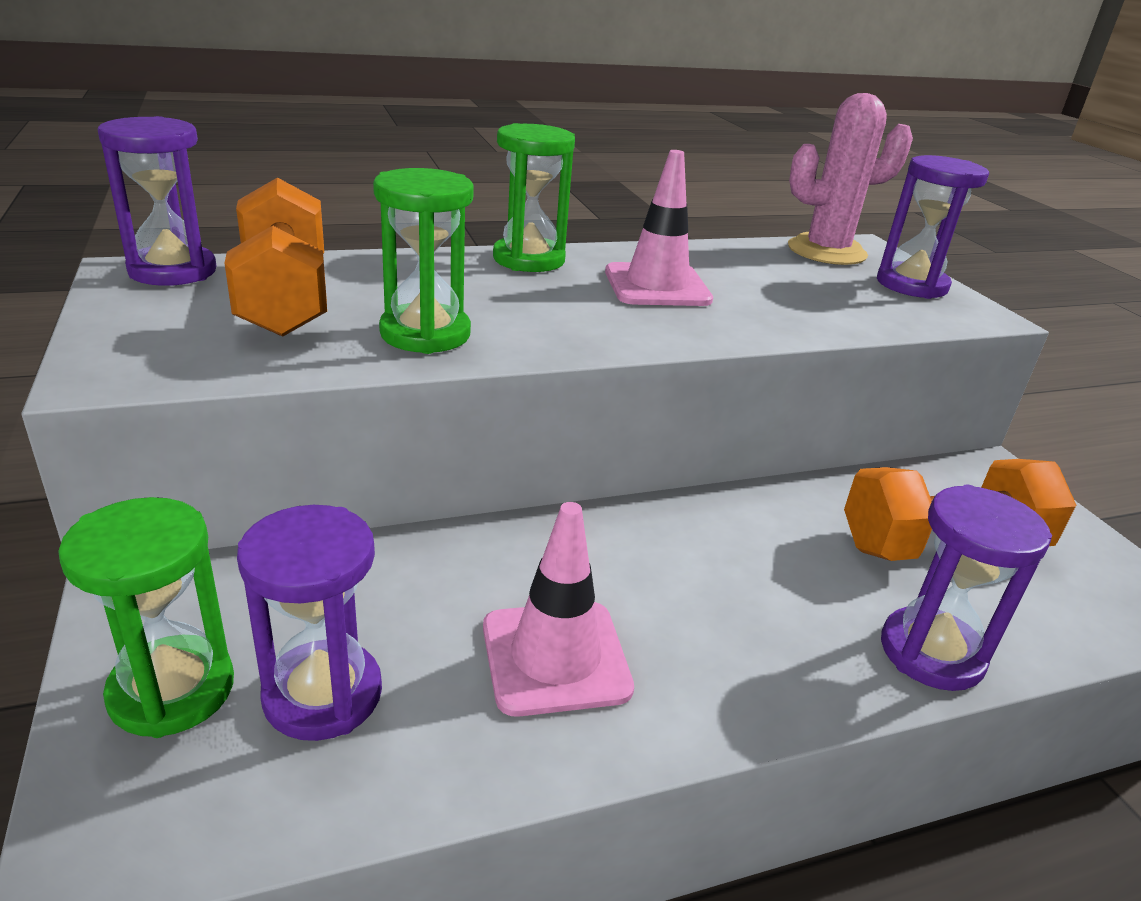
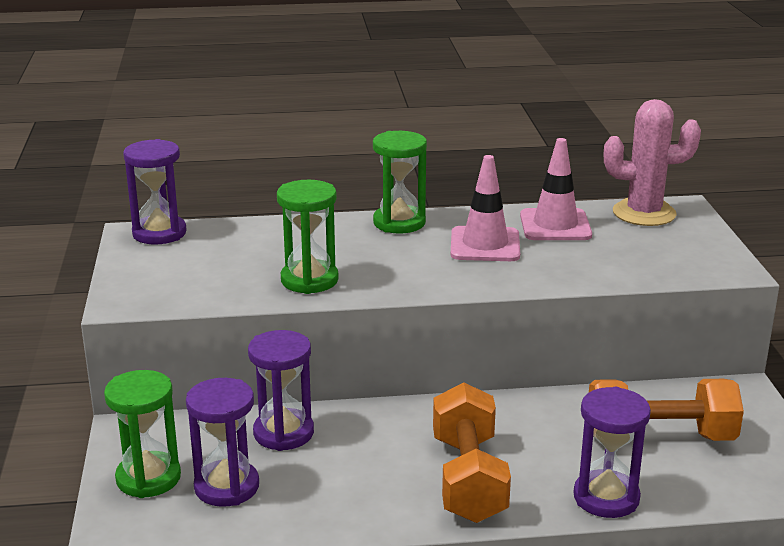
camera: 15 degrees right, 5 degrees down
orange dumbbell [224,177,327,337] -> orange dumbbell moved to [433,382,511,523]
pink traffic cone [483,502,634,717] -> pink traffic cone moved to [520,138,592,240]
purple hourglass [877,155,989,299] -> purple hourglass moved to [248,330,314,451]

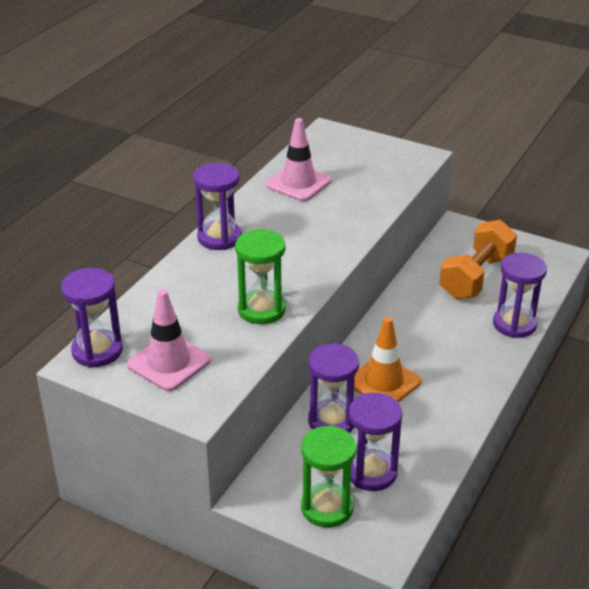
camera: 55 degrees left, 10 degrees up
green hourglass [373,131,427,234] -> purple hourglass [193,163,242,250]
orange dumbbell [433,382,511,523] -> none
pink traffic cone [451,155,520,261] -> pink traffic cone moved to [127,289,211,391]
pink cactus [604,99,701,226] -> none
none -> orange traffic cone [354,317,422,403]

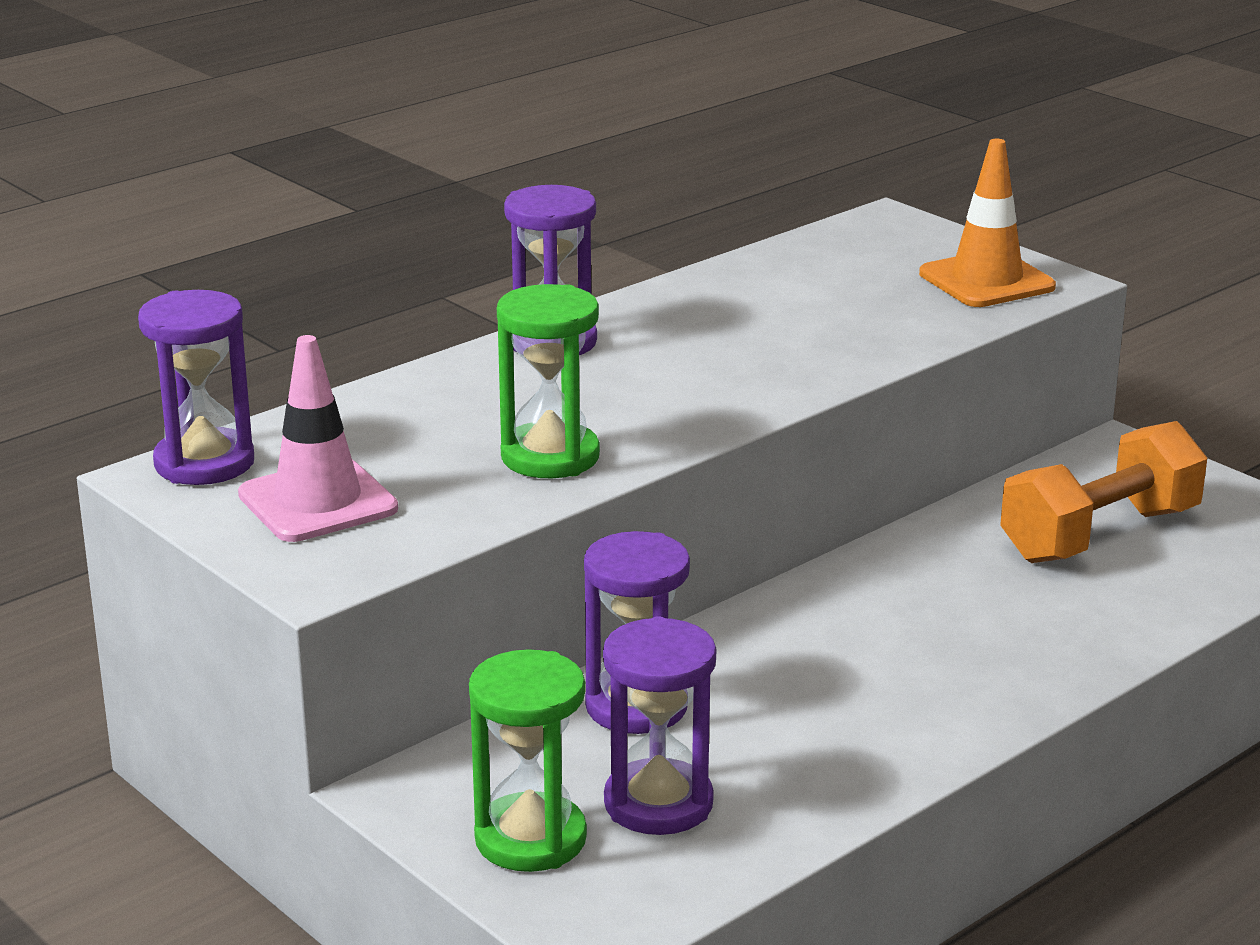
camera: 20 degrees right, 10 degrees down
pink traffic cone [266,118,331,201] -> none
orange traffic cone [354,317,422,403] -> orange traffic cone moved to [919,139,1056,307]
purple hourglass [493,253,547,338] -> none

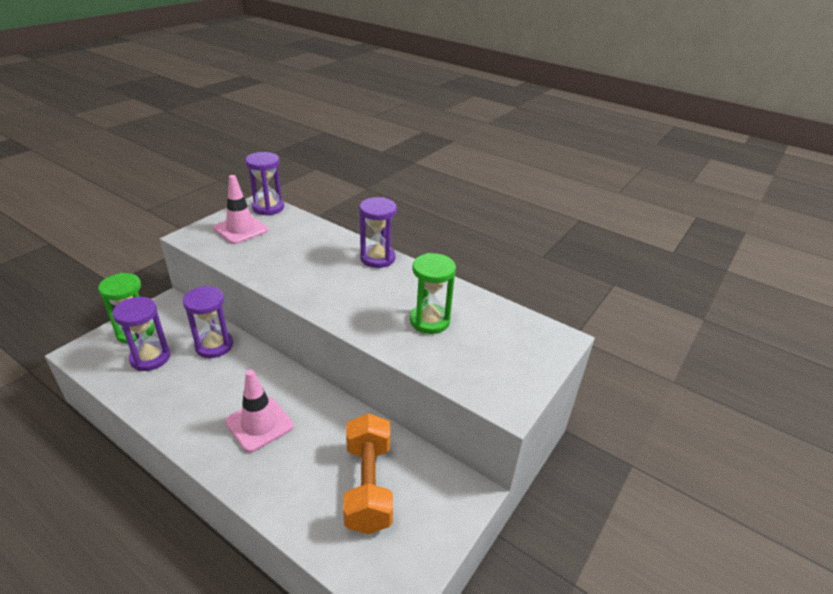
camera: 75 degrees right, 10 degrees up
green hourglass [497,284,600,478] -> green hourglass moved to [410,253,456,334]
orange traffic cone [919,139,1056,307] -> none
orange dumbbell [1000,421,1207,563] -> orange dumbbell turned 45 degrees clockwise [343,413,393,534]
none -> pink traffic cone [225,370,294,453]

